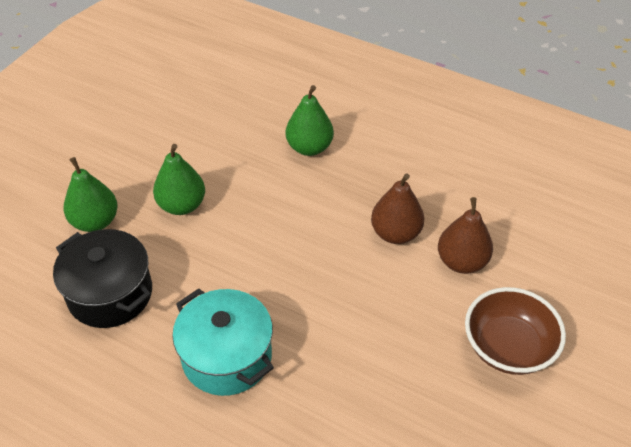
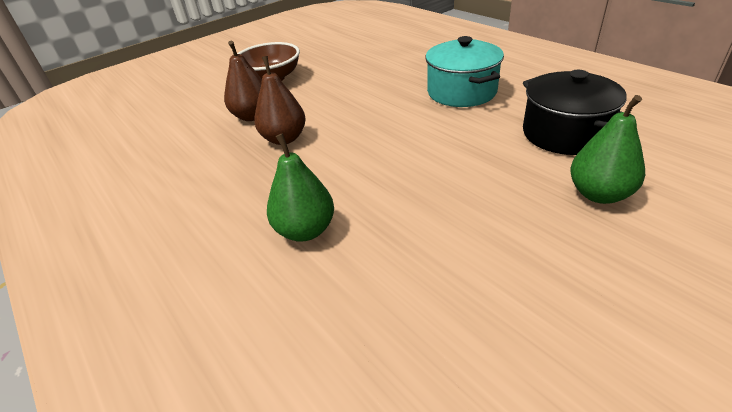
camera: 155 degrees left, 10 degrees down
green pear [153,144,205,215] -> none

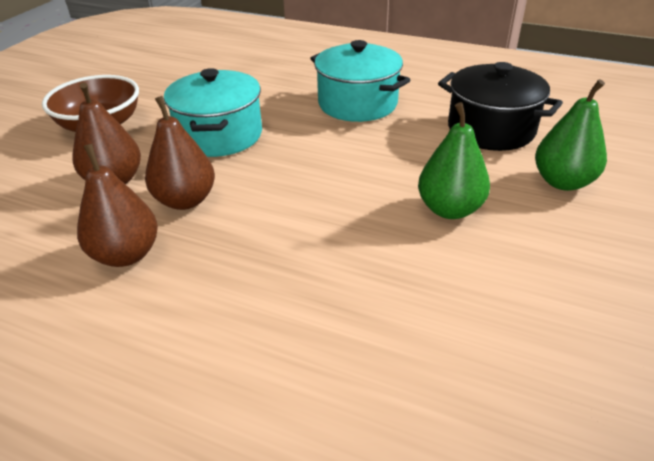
camera: 30 degrees left, 0 degrees up
green pear [267,133,334,242] -> green pear moved to [418,102,490,219]
none -> brown pear [77,144,158,267]
none -> turquoise pot [164,68,262,157]

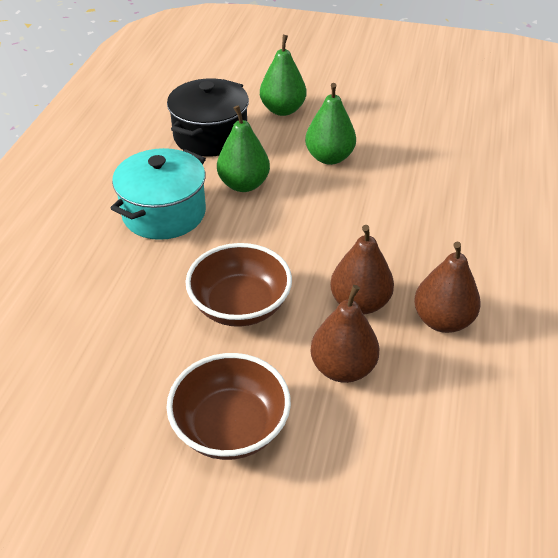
camera: 100 degrees left, 5 degrees up
turquoise pot [164,68,262,157] -> brown bowl [185,243,292,327]
none -> green pear [217,105,270,192]

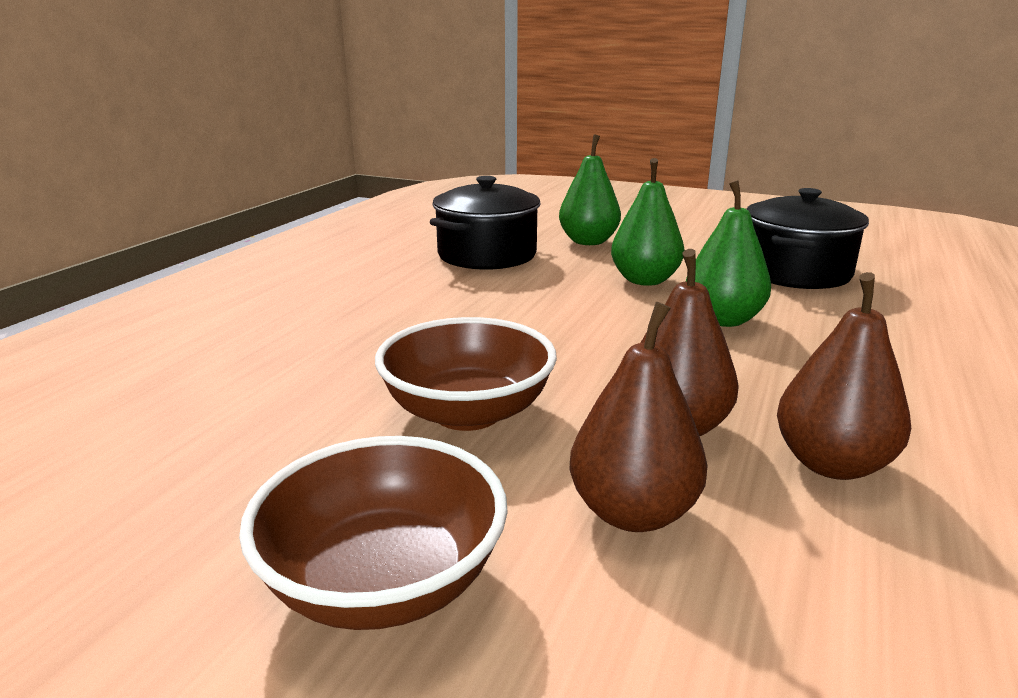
camera: 10 degrees right, 20 degrees down
turquoise pot [110,148,206,240] -> none
green pear [217,105,270,192] -> green pear moved to [686,180,771,327]
none -> black pot [747,188,869,289]

